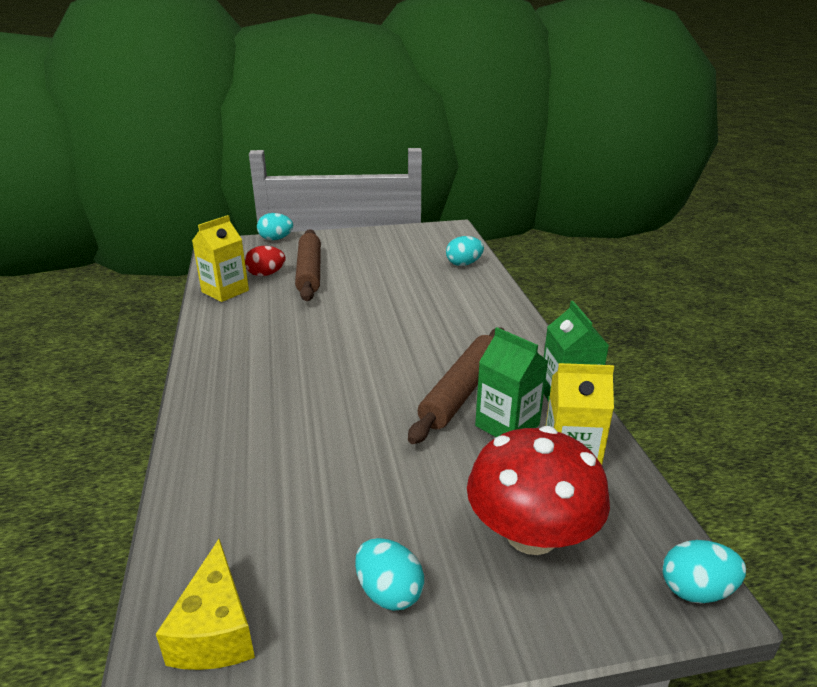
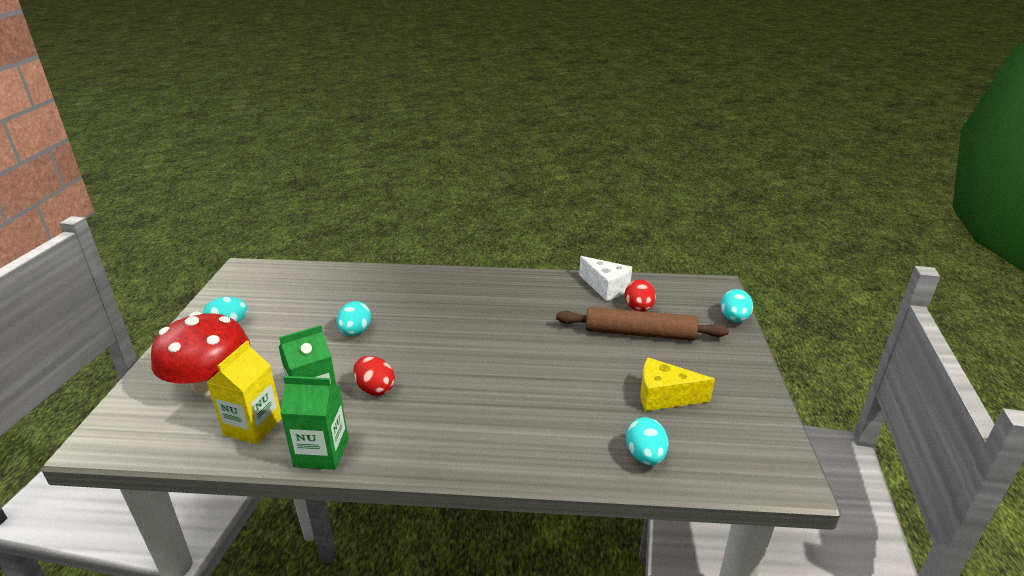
camera: 105 degrees right, 0 degrees up
yellow cheese [156,539,255,670] -> yellow cheese moved to [640,358,715,411]
yellow carton [192,215,249,302] -> white cheese [579,256,632,301]
brown rolling pin [408,328,504,444] -> red egg [353,356,395,396]
turquoise egg [662,540,746,603] -> turquoise egg moved to [337,301,371,336]

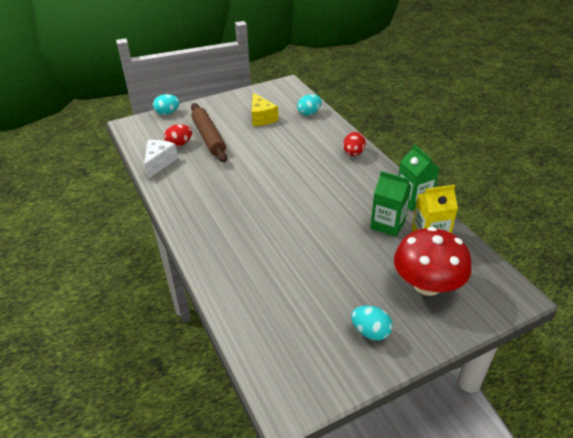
camera: 120 degrees left, 10 degrees up
turquoise egg [337,301,371,336] -> none
red egg [353,356,395,396] -> red egg moved to [343,132,366,156]

